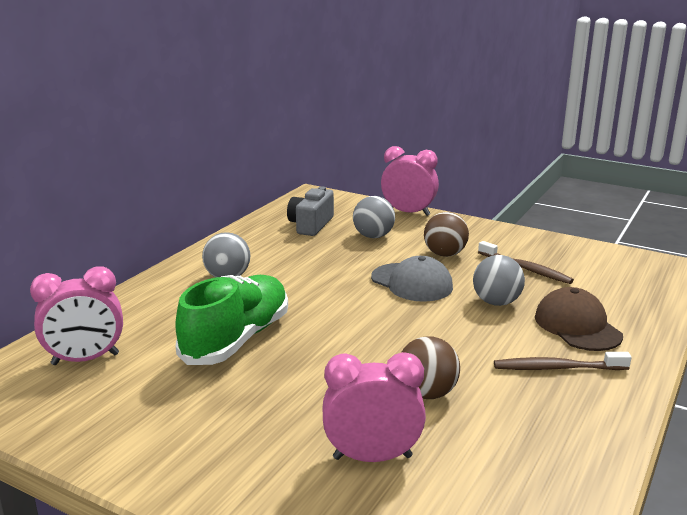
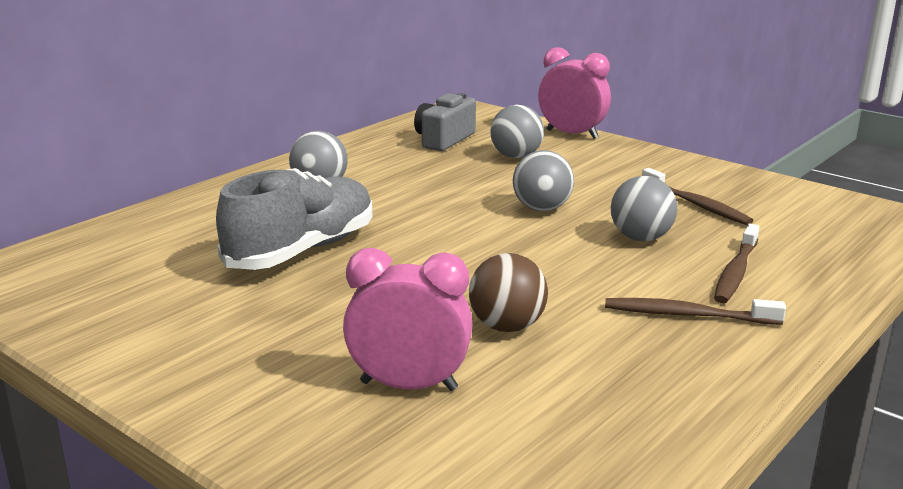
camera: 10 degrees right, 0 degrees up
pink clock [30,266,123,365] -> none
green shoe [175,275,288,365] -> grey shoe [216,168,372,270]
grey cap [371,256,453,302] -> grey ball [513,150,574,211]
brown ball [424,212,469,257] -> none
brown cap [535,287,623,351] -> brown toothbrush [714,224,759,303]

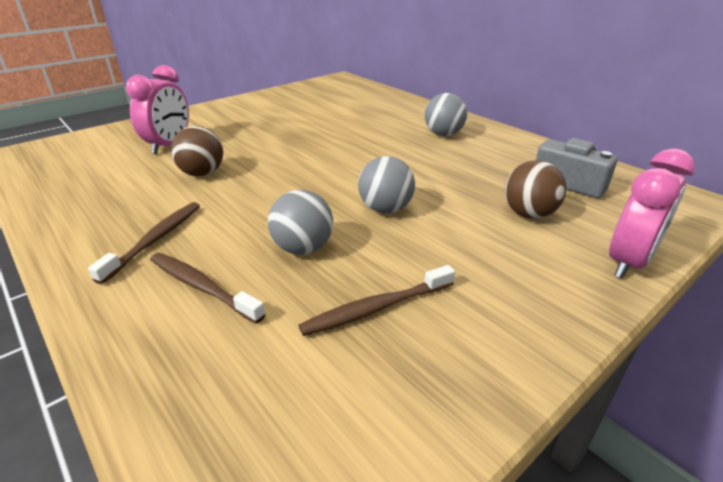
camera: 100 degrees right, 10 degrees up
grey shoe [216,168,372,270] -> none
grey ball [490,105,544,158] -> brown ball [505,160,567,218]

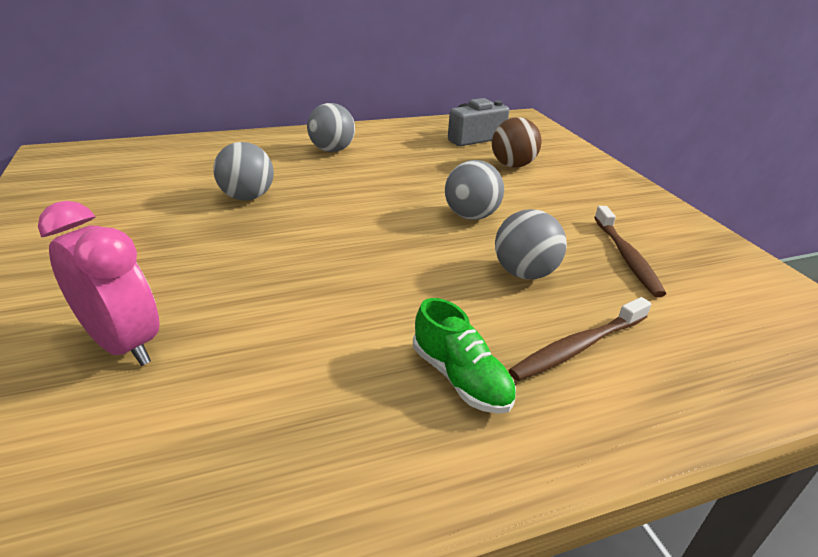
camera: 70 degrees left, 0 degrees up
brown toothbrush [88,202,200,284] -> green shoe [413,298,516,414]
brown ball [171,126,223,176] -> none
pink clock [609,148,695,278] -> none
none -> grey ball [213,142,274,201]

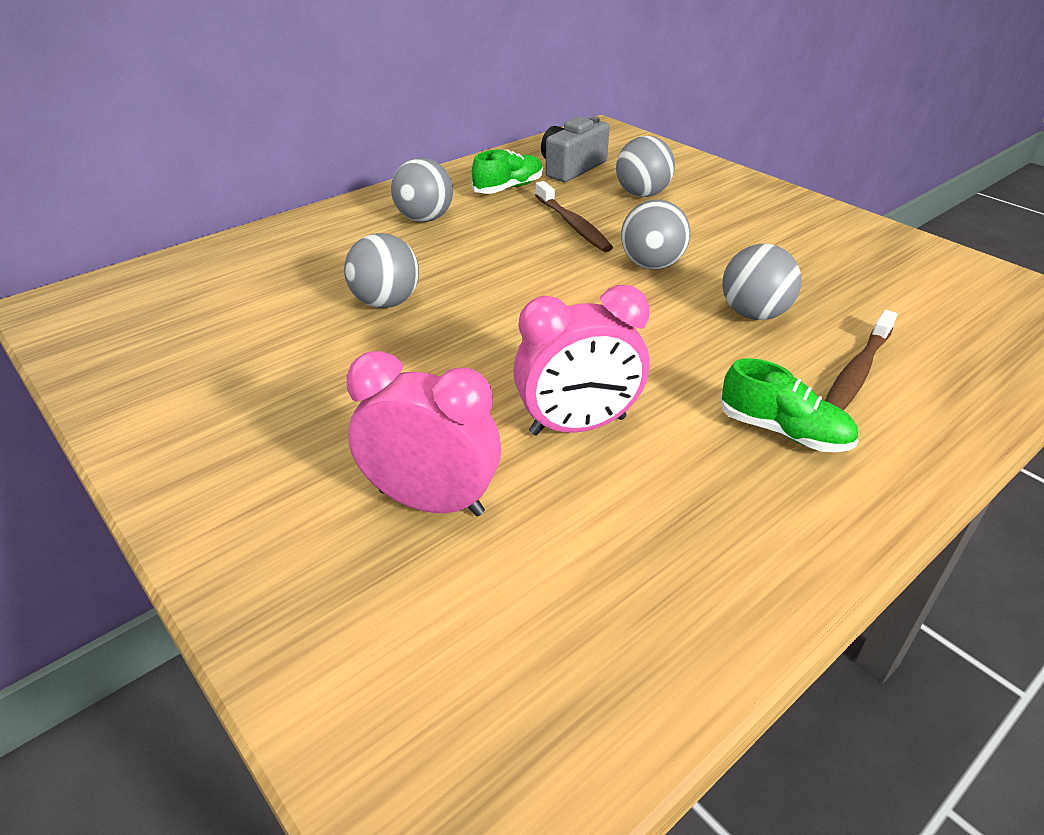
camera: 20 degrees left, 5 degrees up
brown ball [492,117,542,168] -> grey ball [616,136,675,197]
brown toothbrush [594,206,666,297] -> brown toothbrush moved to [535,181,613,252]
none -> green shoe [472,149,543,194]
none -> pink clock [513,285,650,436]

